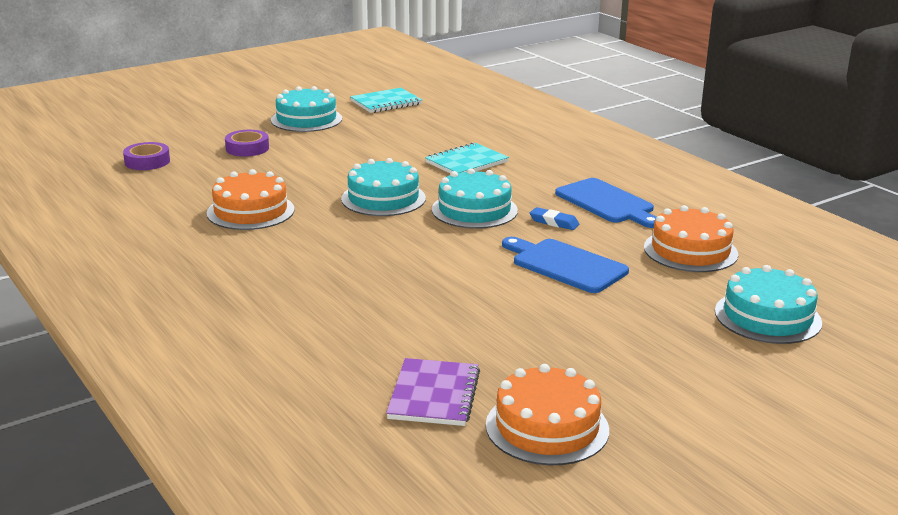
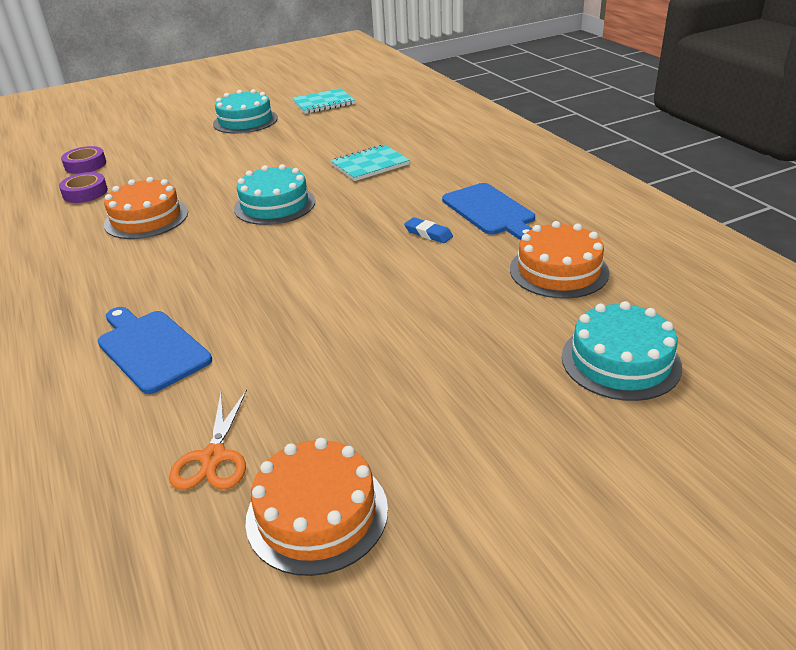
camera: 10 degrees right, 10 degrees up
purple tape [225,130,269,157] -> purple tape moved to [59,172,108,203]
purple notebook [386,358,480,426] -> orange scissors [169,390,247,490]
turquoise cake [432,168,518,229] -> none
blue cutting board [502,237,629,293] -> blue cutting board moved to [98,307,212,394]

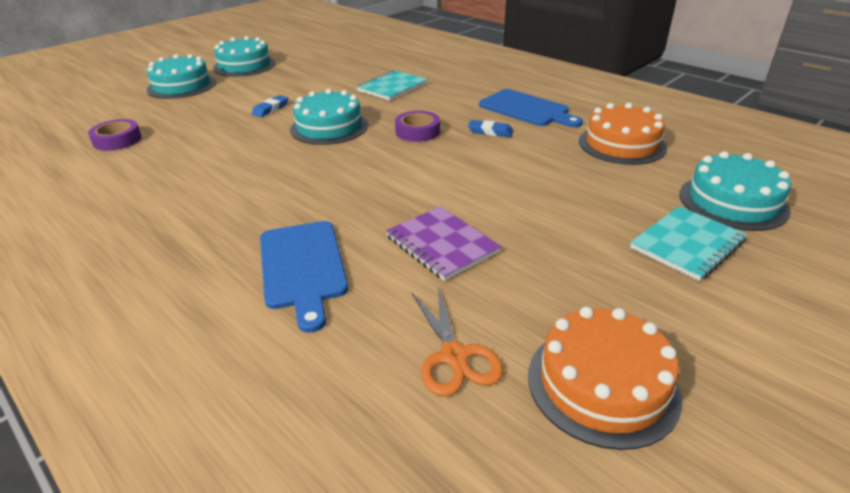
camera: 20 degrees left, 0 degrees up
purple tape [61,146,106,174] -> purple tape moved to [395,111,440,142]
blue cutting board [98,307,212,394] -> blue cutting board turned 135 degrees counterclockwise [260,221,348,333]
orange cake [104,177,188,239] -> none
turquoise notebook [292,88,355,114] -> turquoise notebook moved to [630,206,748,281]
none -> turquoise cake [147,54,216,99]
none -> blue eraser [252,95,288,117]
none -> purple notebook [386,206,501,281]

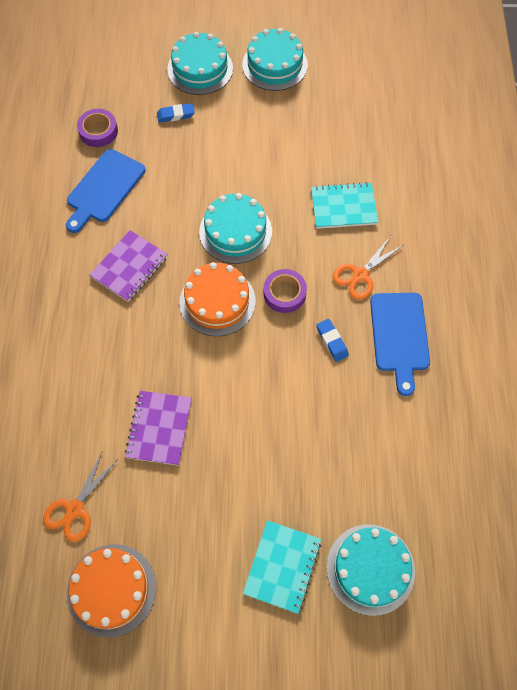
camera: 45 degrees right, 30 degrees up
blue eraser [252,95,288,117] -> blue eraser moved to [157,103,195,123]
blue cutting board [260,221,348,333] -> blue cutting board moved to [66,149,145,233]
orange cake [579,103,667,165] -> orange cake moved to [179,262,255,336]
turquoise notebook [630,206,748,281] -> turquoise notebook turned 75 degrees counterclockwise [243,520,321,614]
none -> purple notebook [89,230,168,302]
none -> orange scissors [333,237,403,300]

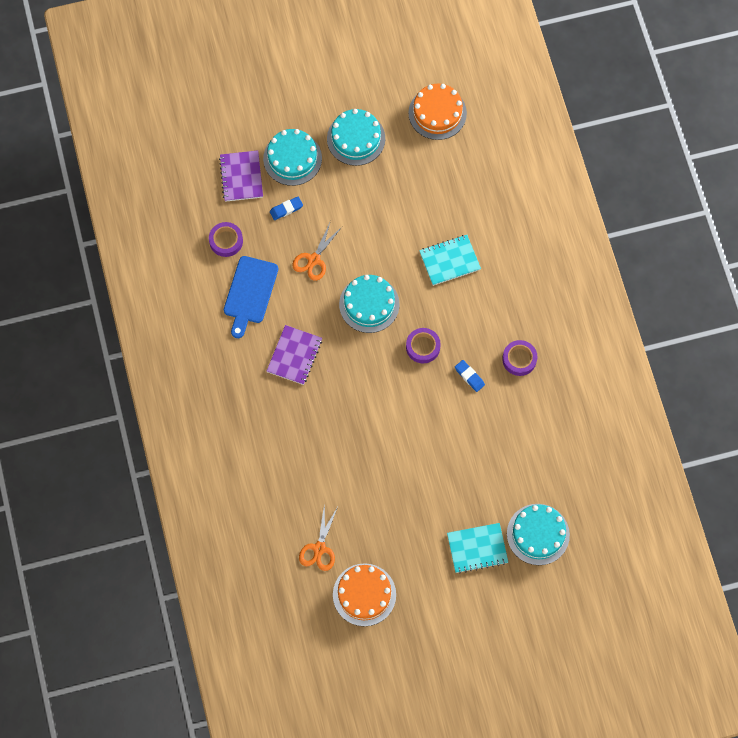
camera: 15 degrees left, 5 degrees up
purple notebook [125,391,192,466] -> purple notebook moved to [219,150,263,202]
orange cake [179,262,255,336] -> orange cake moved to [408,84,467,140]
turquoise notebook [243,520,321,614] -> turquoise notebook turned 75 degrees clockwise [447,523,508,574]
orange scissors [333,237,403,300] -> orange scissors moved to [292,221,342,281]
blue cutting board [370,293,430,396] -> purple tape [502,340,538,376]

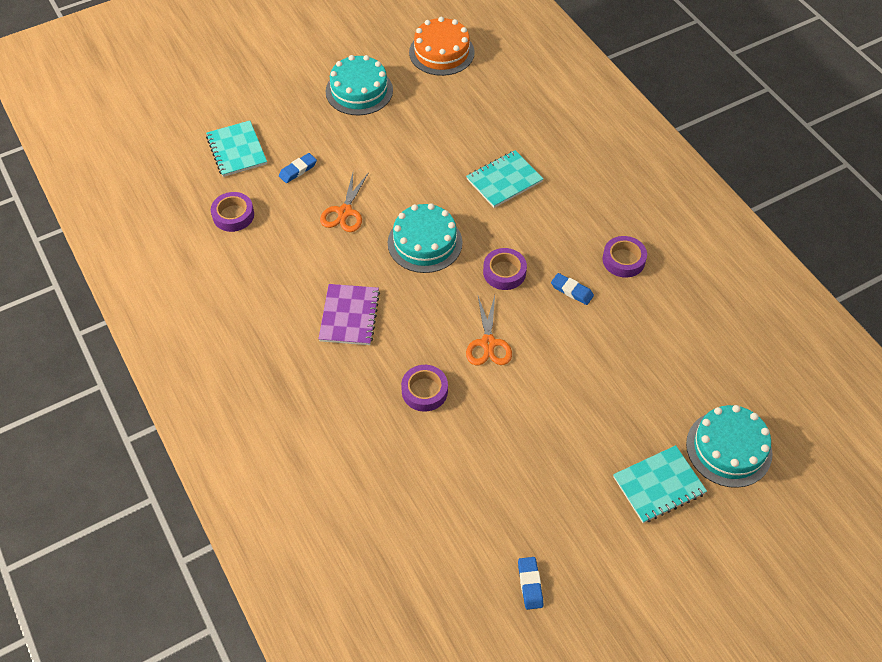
camera: 15 degrees left, 15 degrees down
purple notebook [219,150,263,202] -> turquoise notebook [206,121,267,177]
blue cutting board [224,256,278,338] -> none
turquoise cake [263,129,322,186] -> none
orange scissors [299,503,338,571] -> orange scissors moved to [466,296,512,365]
orange cake [333,563,396,626] -> blue eraser [518,557,543,610]
none -> purple tape [401,365,448,412]

